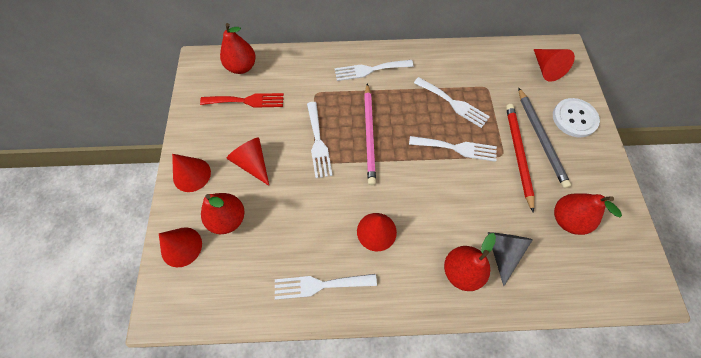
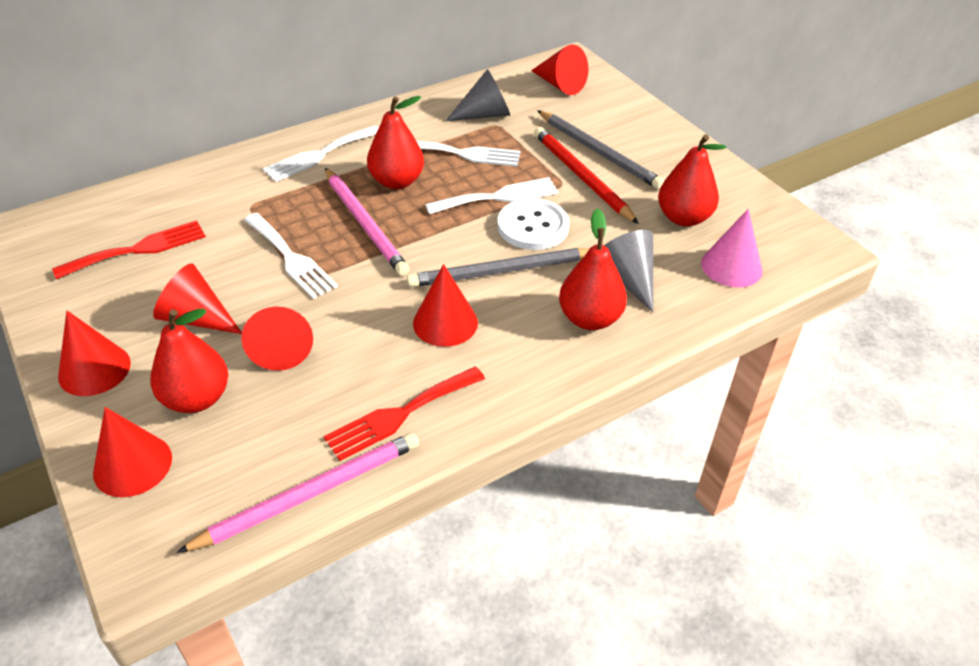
camera: 30 degrees left, 20 degrees down
red pear [220,23,256,74] -> red pear moved to [367,96,424,189]
white fork [275,274,377,300] -> red fork [324,366,485,461]
white button [553,98,600,137] -> white button moved to [497,198,570,250]
none -> pink pencil [177,433,419,553]
none -> red cone [241,307,313,371]
none -> grey pencil [407,248,589,287]
none -> grey cone [446,69,510,121]
none -> pink cone [701,209,763,287]

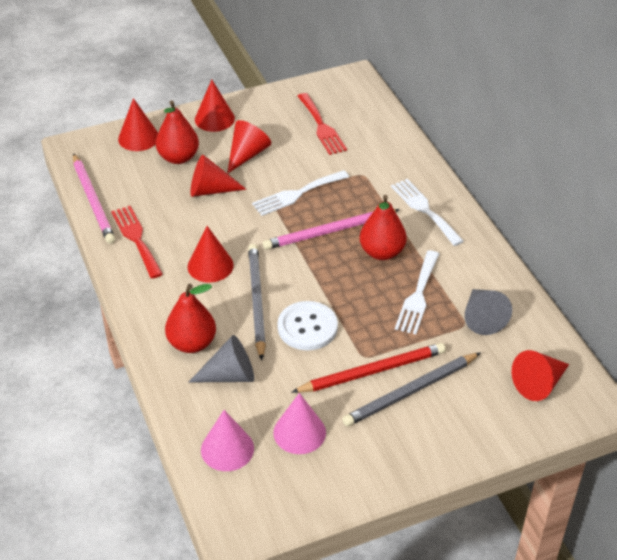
camera: 100 degrees right, 0 degrees up
white fork [425,177,559,214] -> none
red pear [658,135,726,227] -> pink cone [273,393,326,454]

